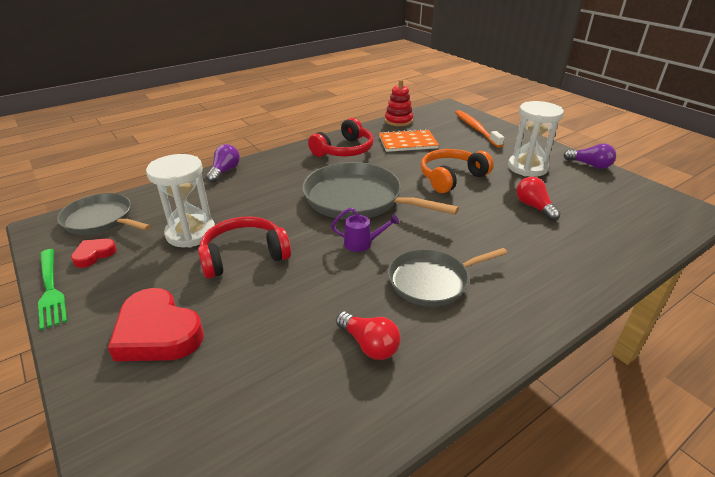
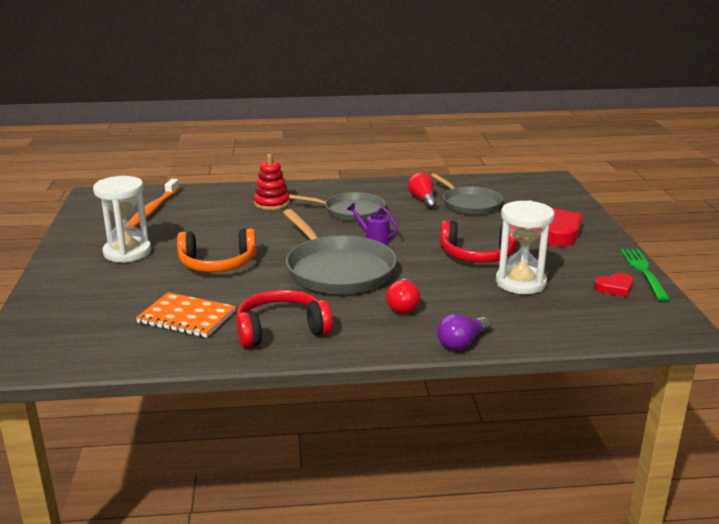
camera: 150 degrees left, 10 degrees down
grey pan [57,193,151,235] -> grey pan moved to [431,173,503,215]
red stacking toy [385,79,413,126] -> red stacking toy moved to [254,154,290,210]
orange toothbrush [455,110,504,148] -> orange toothbrush moved to [129,179,180,227]
red light bulb [516,177,561,221] -> red light bulb moved to [386,278,420,314]
purple light bulb [563,143,616,169] -> none

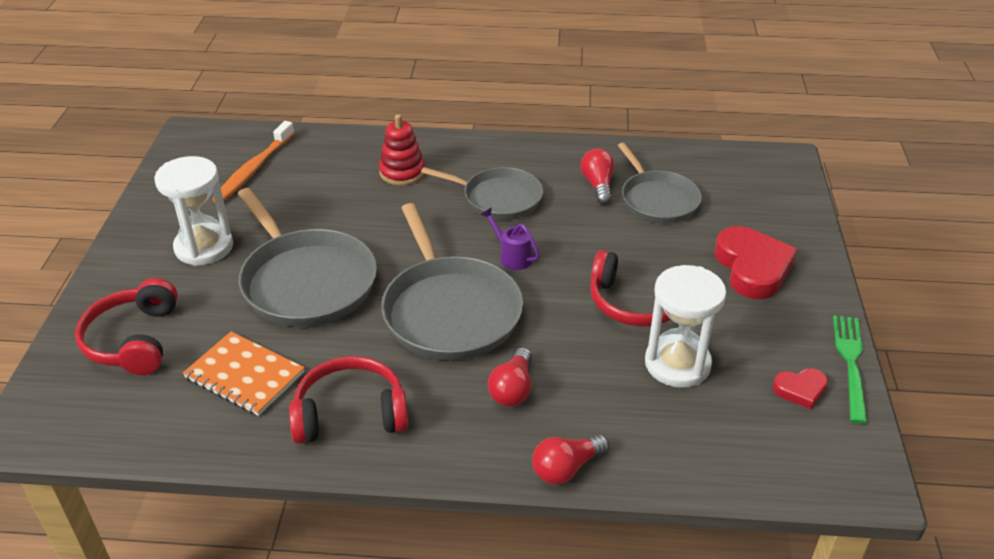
camera: 10 degrees right, 15 degrees up
orange headphones [177,228,257,272] -> grey pan [238,188,377,327]
purple light bulb [437,313,491,350] -> red light bulb [532,434,609,485]
none -> red headphones [75,278,178,375]

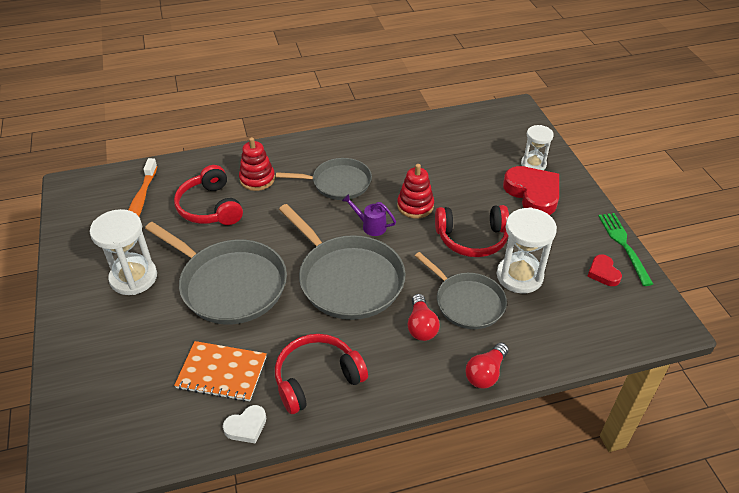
camera: 20 degrees left, 5 degrees up
red headphones [75,278,178,375] -> red headphones moved to [174,165,243,225]
red light bulb [580,149,614,204] -> none
grey pan [618,143,702,223] -> grey pan moved to [415,252,507,329]
red heart [773,368,828,409] -> red heart turned 105 degrees clockwise [587,254,622,286]
none -> white heart [223,405,266,444]
none -> red stacking toy [397,164,434,218]
none -> white hourglass [521,125,554,170]

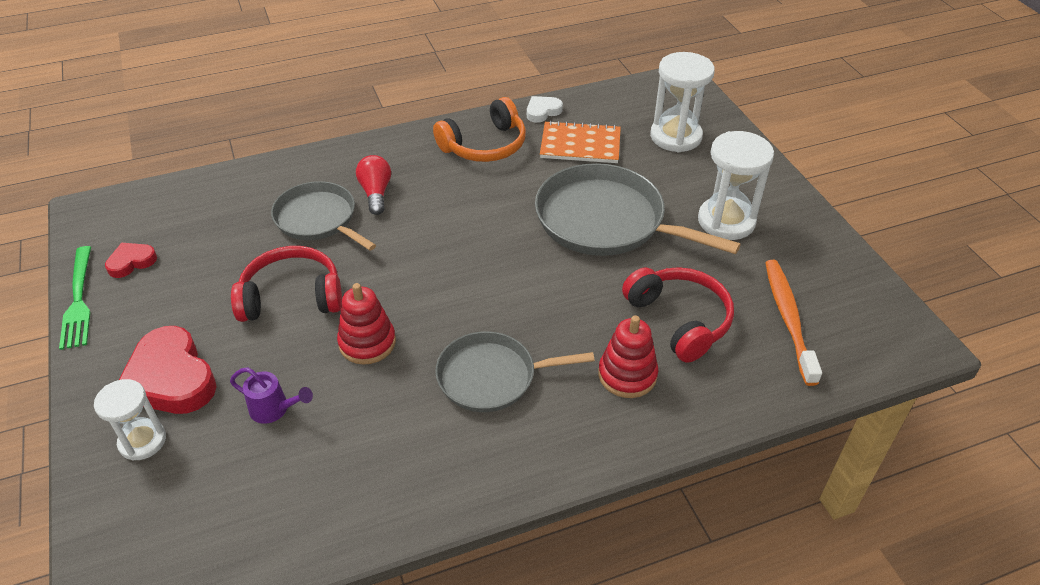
camera: 175 degrees right, 0 degrees up
red headphones [275,334,368,414] -> orange headphones [433,97,526,162]
grey pan [279,204,406,320] -> none
purple watering can [342,194,396,236] -> purple watering can moved to [230,367,313,424]
red light bulb [465,343,509,389] -> none
white hourglass [497,207,557,294] -> white hourglass moved to [650,52,715,152]
red heart [587,254,622,286] -> red heart turned 105 degrees counterclockwise [105,243,157,278]

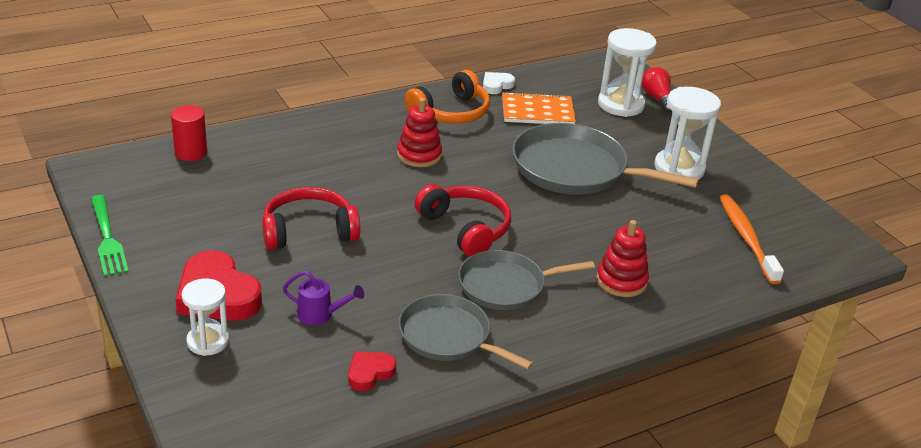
camera: 10 degrees left, 10 degrees down
red heart [105,243,157,278] -> red heart moved to [348,352,397,391]
grey pan [271,181,376,251] -> grey pan moved to [399,294,533,370]
red stacking toy [337,283,396,365] -> red stacking toy moved to [397,98,442,167]
red light bulb [356,155,391,215] -> red light bulb moved to [642,67,672,112]
red headphones [622,267,734,363] -> red headphones moved to [415,184,511,257]
none -> red cylinder [171,105,207,161]

